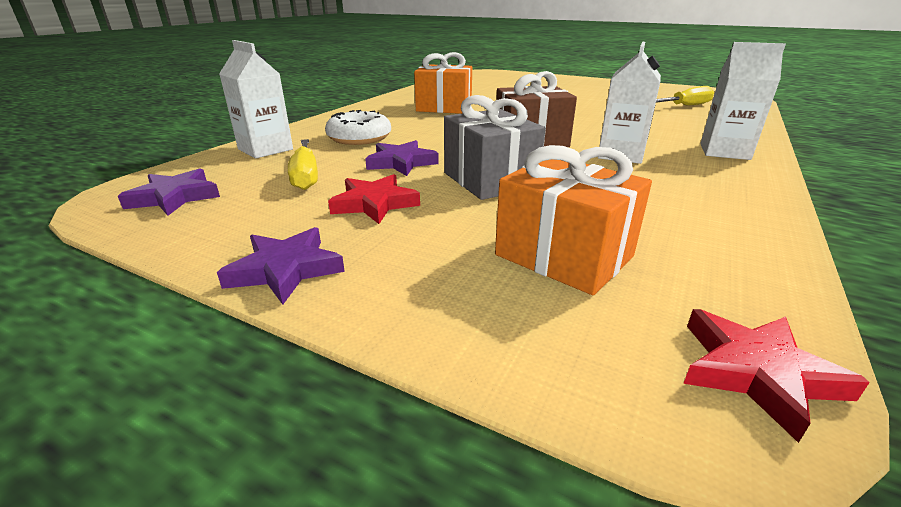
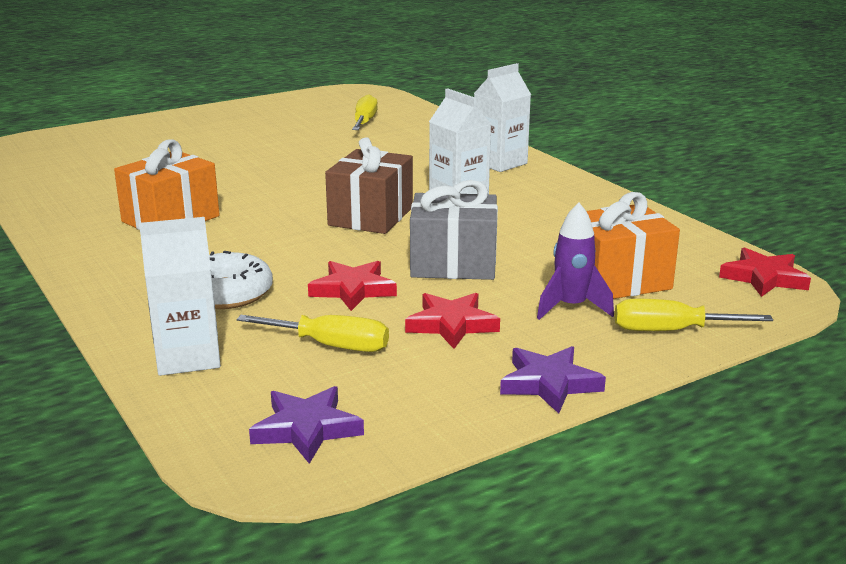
camera: 60 degrees left, 5 degrees down
purple star [365,140,439,176] -> red star [308,261,397,311]
none -> purple rocket [537,203,614,320]
none -> yellow screwdriver [615,299,773,331]

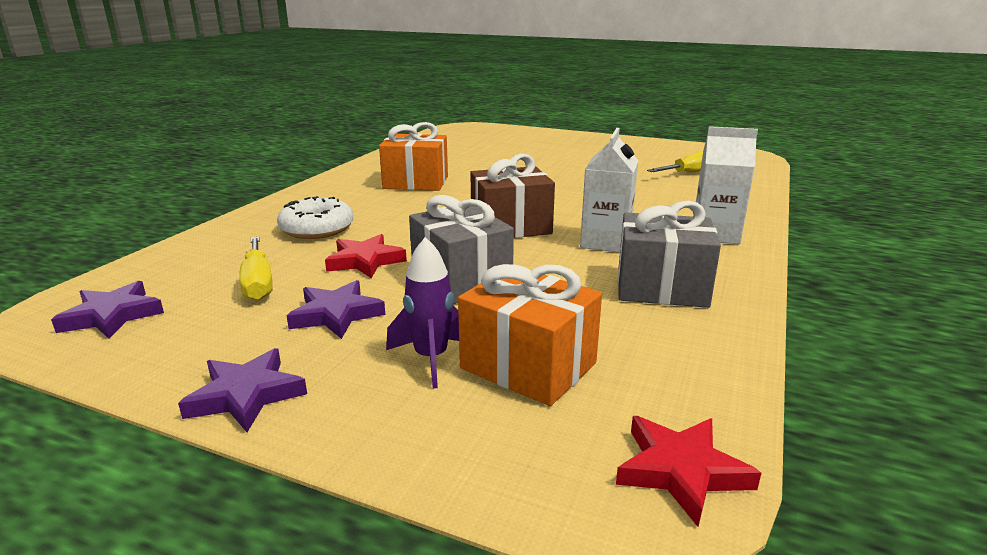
camera: 55 degrees right, 0 degrees up
white carton [139,217,221,376] -> none
red star [405,293,500,349] -> purple star [287,280,385,339]
yellow screwdriver [615,299,773,331] -> none
none -> grey gift [617,201,721,308]

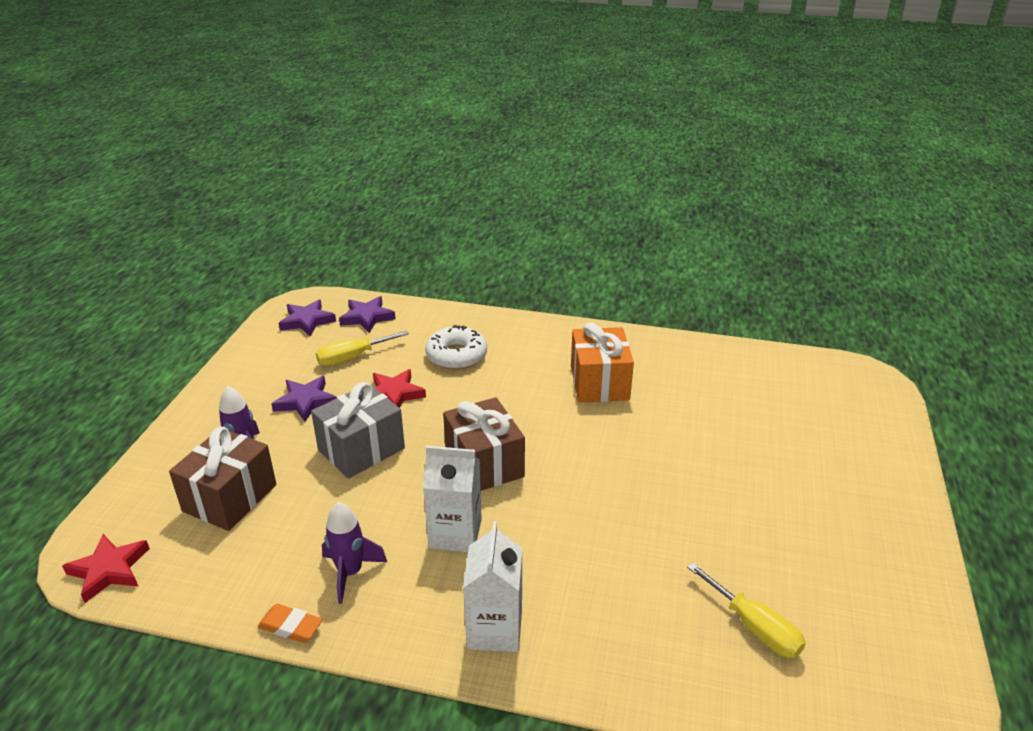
camera: 80 degrees right, 10 degrees up
purple star [178,348,307,432] -> purple star moved to [339,296,396,333]
orange gift [458,264,602,406] -> brown gift [169,427,276,531]
grey gift [617,201,721,308] -> purple rocket [322,502,387,604]
none -> orange eraser [258,604,323,643]

